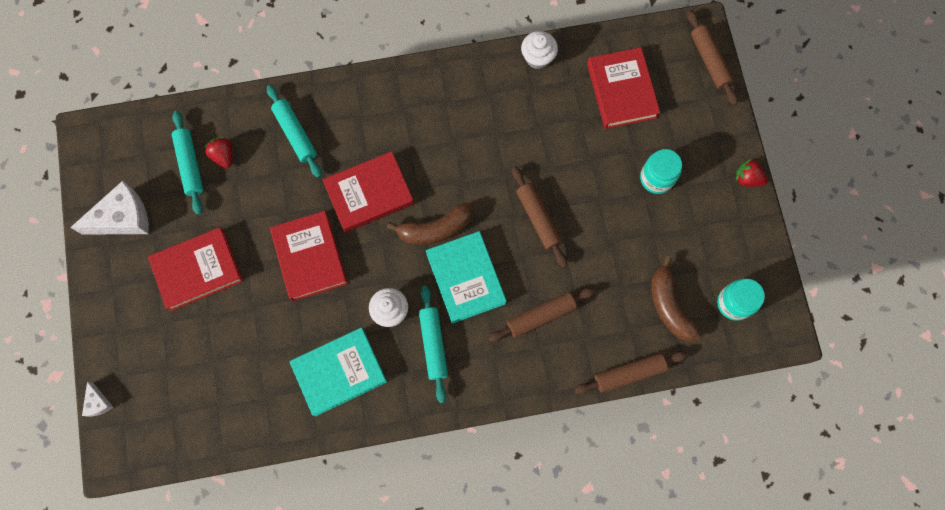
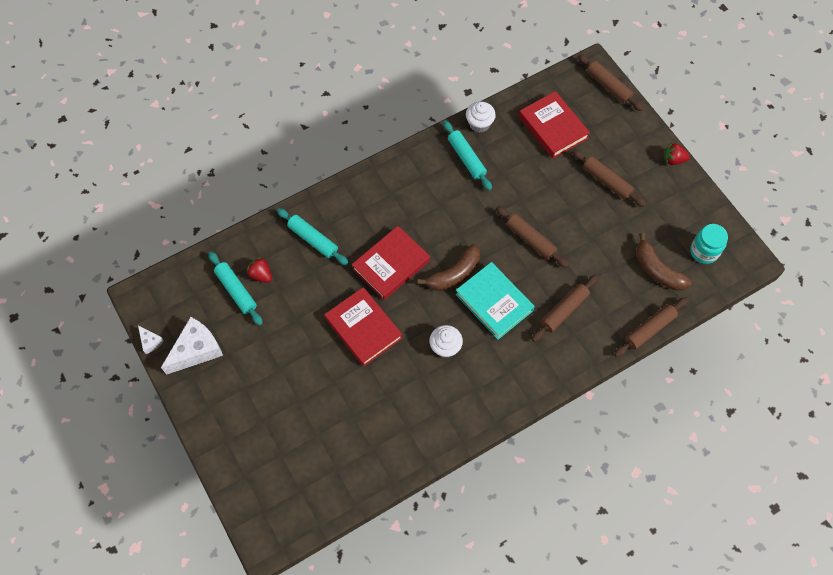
camera: 20 degrees left, 10 degrees down
white cheese [82,381,113,416] -> white cheese moved to [138,326,164,354]
red book [148,227,243,311] -> none
turquoise book [290,328,387,417] -> none
turquoise rolling pin [419,286,448,403] -> turquoise rolling pin moved to [443,120,492,190]
turquoise jar [640,149,682,194] -> brown rolling pin [572,149,646,207]

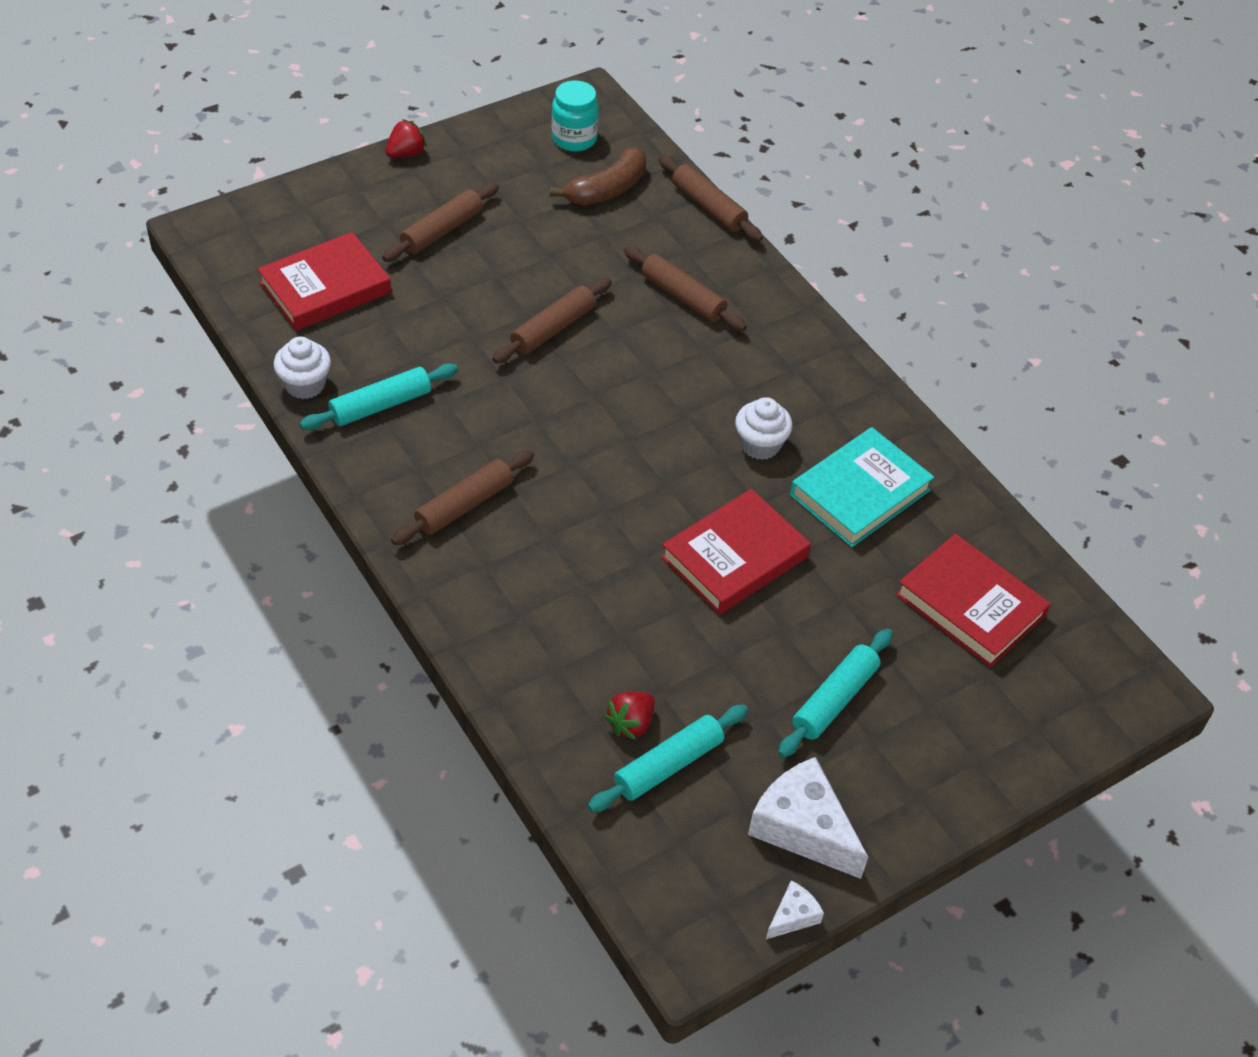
camera: 95 degrees left, 15 degrees down
turquoise rolling pin [277,208,349,265] -> turquoise rolling pin moved to [778,629,893,758]
red book [352,226,430,300] -> red book moved to [896,534,1051,668]
brown banana [418,244,480,291] -> none
turquoise book [455,262,535,340] -> turquoise book moved to [790,427,934,547]
brown rolling pin [578,54,643,111] -> brown rolling pin moved to [391,450,534,545]
red strawberry [664,143,690,165] -> red strawberry turned 135 degrees counterclockwise [385,119,427,158]

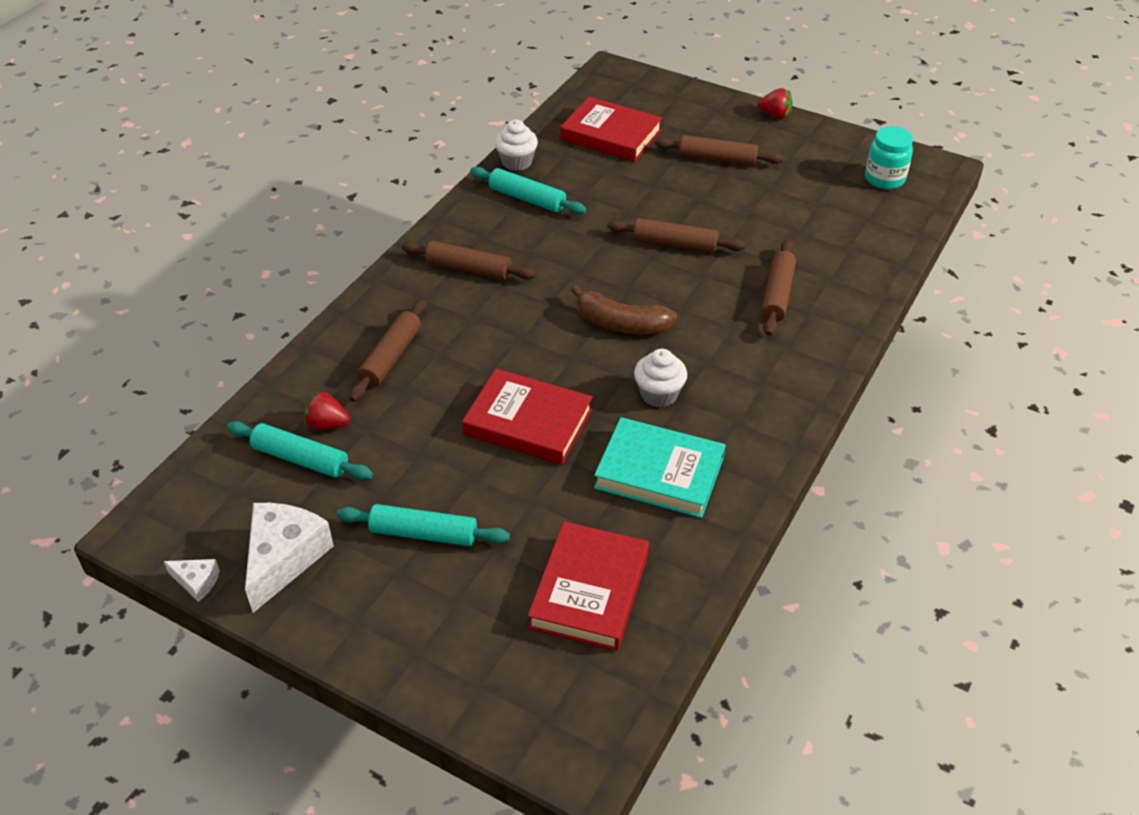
camera: 65 degrees right, 5 degrees down
brown banana [550,147,646,205] -> brown banana moved to [571,285,677,335]
brown rolling pin [659,155,763,242] -> brown rolling pin moved to [350,299,427,402]

